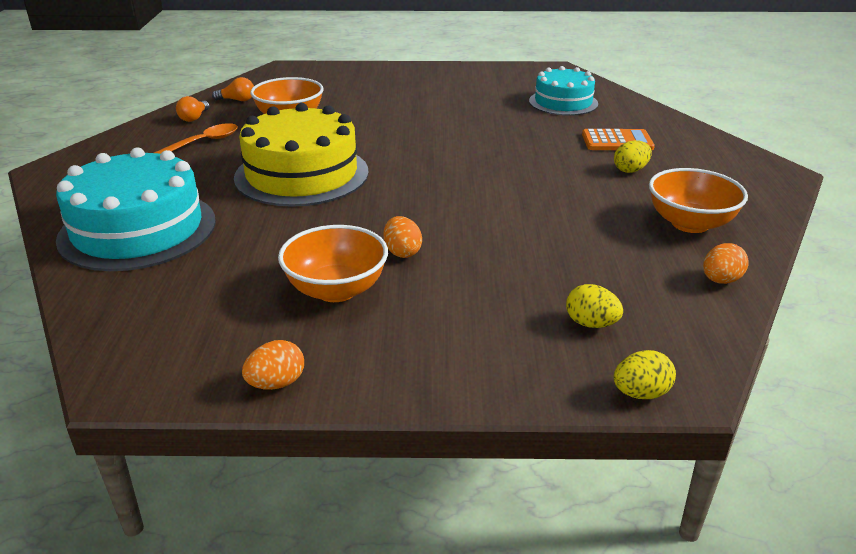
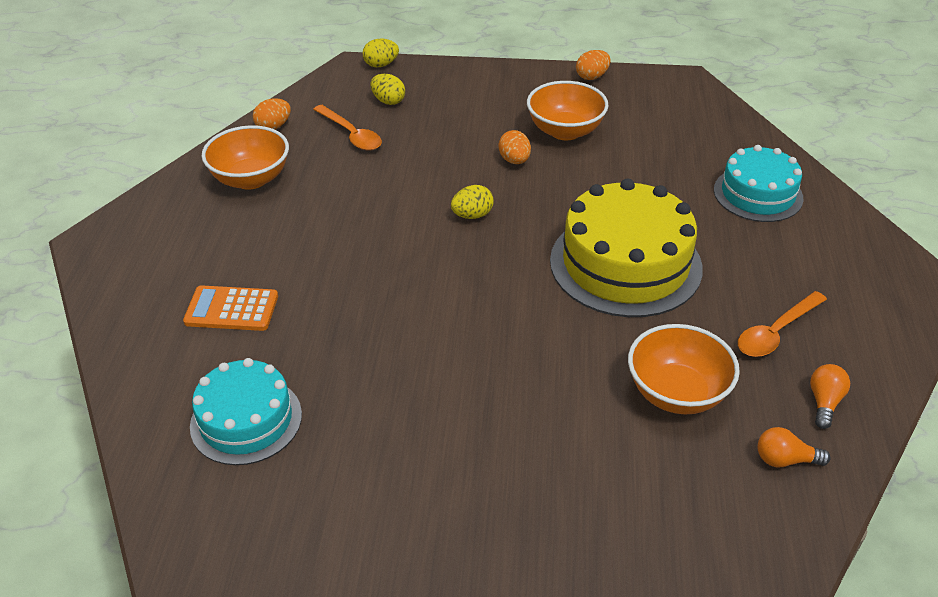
camera: 175 degrees left, 10 degrees up
turquoise cake [56,147,216,271] -> turquoise cake [714,145,804,222], size x0.63
yellow egg [614,140,652,173] -> yellow egg moved to [451,185,494,219]
none -> orange spoon [313,105,382,151]

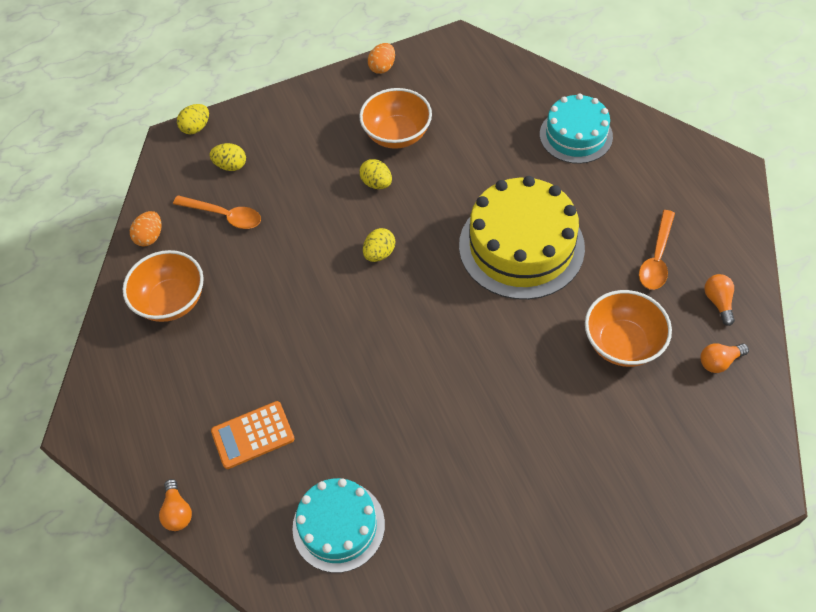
camera: 25 degrees left, 15 degrees up
orange egg [499,130,531,164] -> yellow egg [359,159,392,189]
none -> orange light bulb [159,479,192,531]

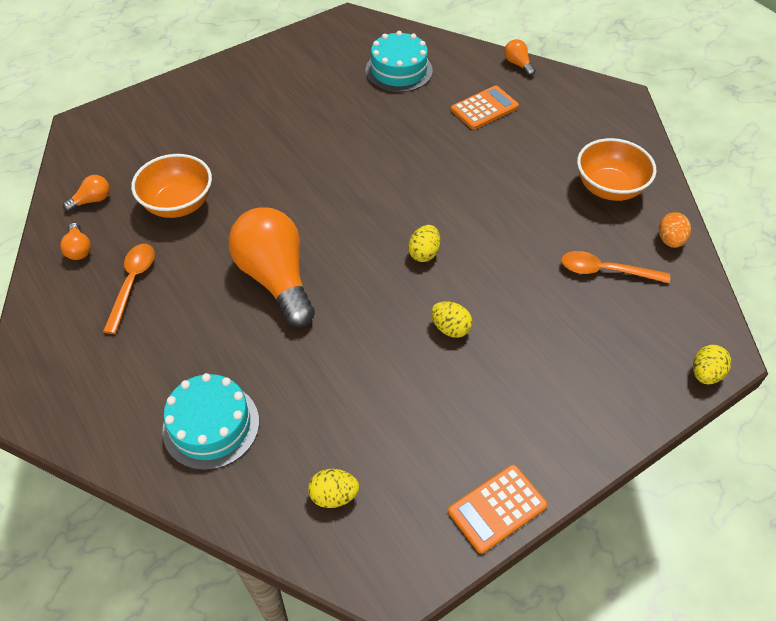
camera: 165 degrees right, 5 degrees down
yellow egg [210,143,246,171] -> yellow egg moved to [308,469,359,508]
orange bowl [359,88,432,149] -> none
orange egg [368,43,395,74] -> orange calculator [448,465,547,554]
yellow cake [459,176,585,300] -> orange light bulb [228,207,315,327]

